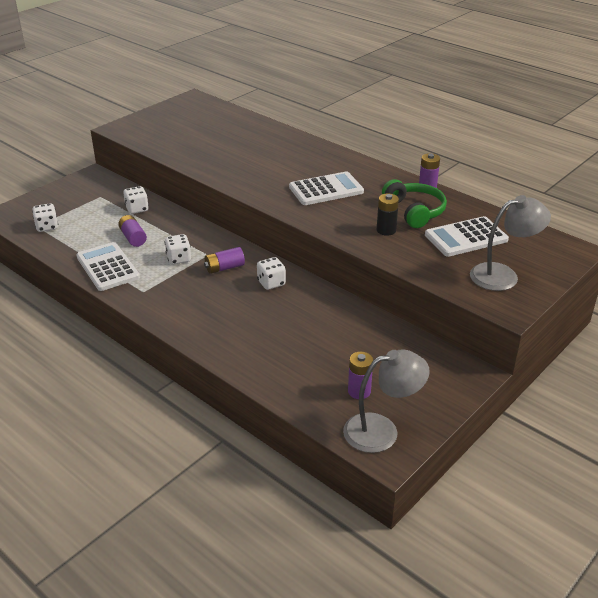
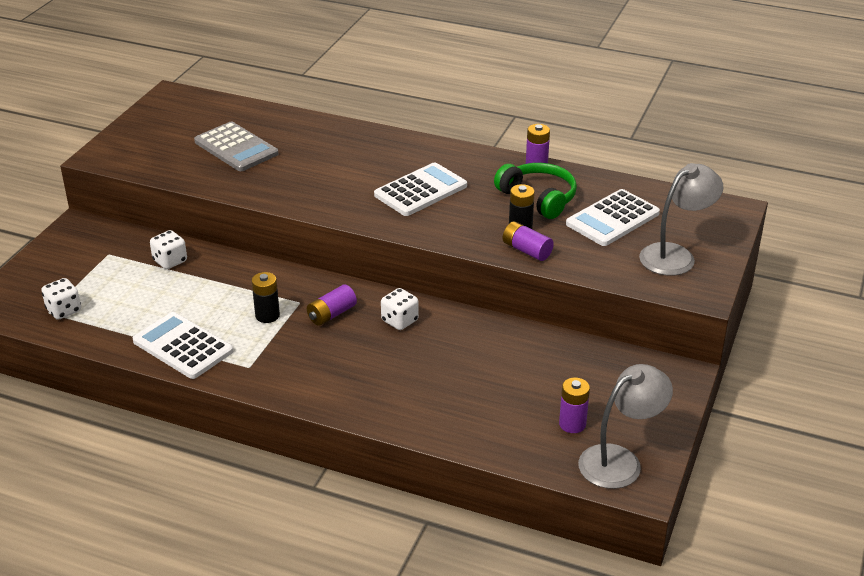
camera: 20 degrees left, 0 degrees up
purple battery [118,215,147,247] -> purple battery moved to [503,221,554,261]
white dice [164,234,191,265] -> black battery [252,272,280,323]
none -> grey calculator [194,122,278,171]

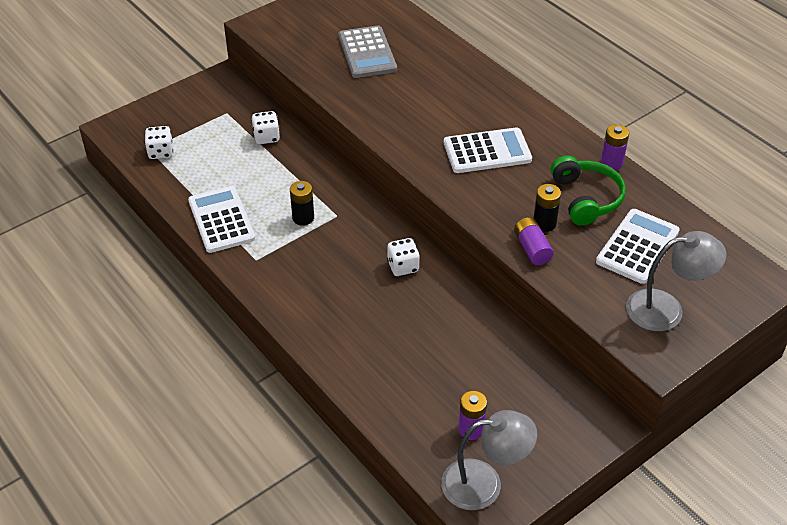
camera: 30 degrees right, 10 degrees up
purple battery [307,285,357,326] -> none
white calculator [566,189,660,246] -> white calculator turned 135 degrees clockwise [596,209,680,284]

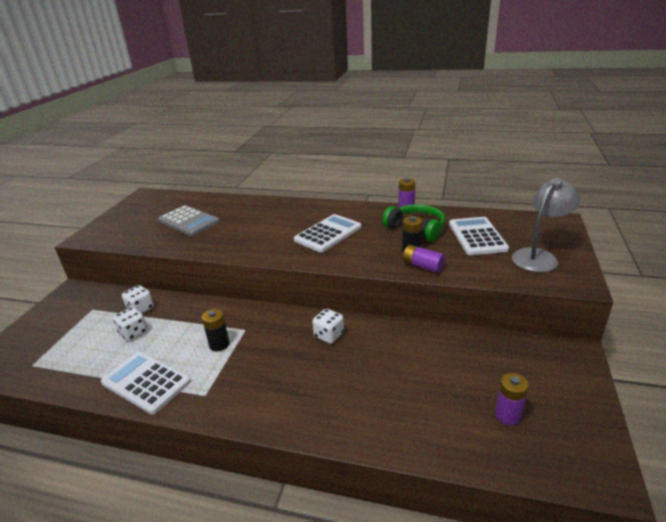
camera: 35 degrees left, 15 degrees down
white dice [145,126,173,159] -> white dice moved to [113,307,147,341]
grey lamp [441,410,537,510] -> none

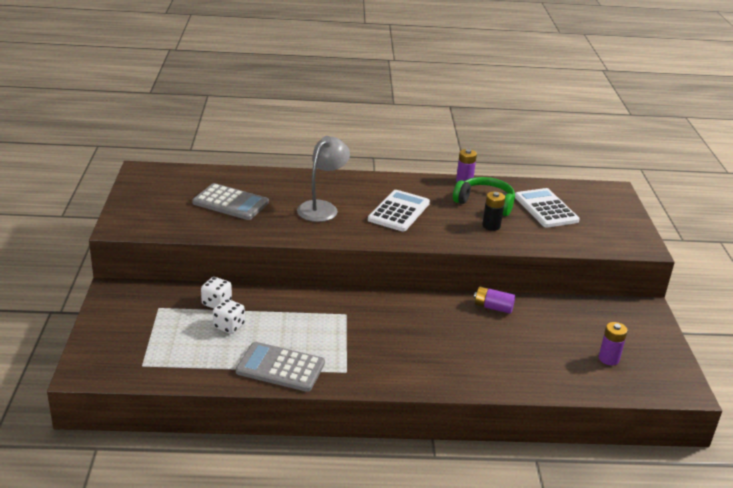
camera: 20 degrees left, 0 degrees up
white calculator [101,352,191,414] -> grey calculator [236,342,325,392]
black battery [202,309,230,351] -> none
white dice [312,309,344,344] -> none
purple battery [403,245,445,273] -> purple battery moved to [474,286,515,314]
grey lamp [512,178,580,272] -> grey lamp moved to [297,136,350,222]

